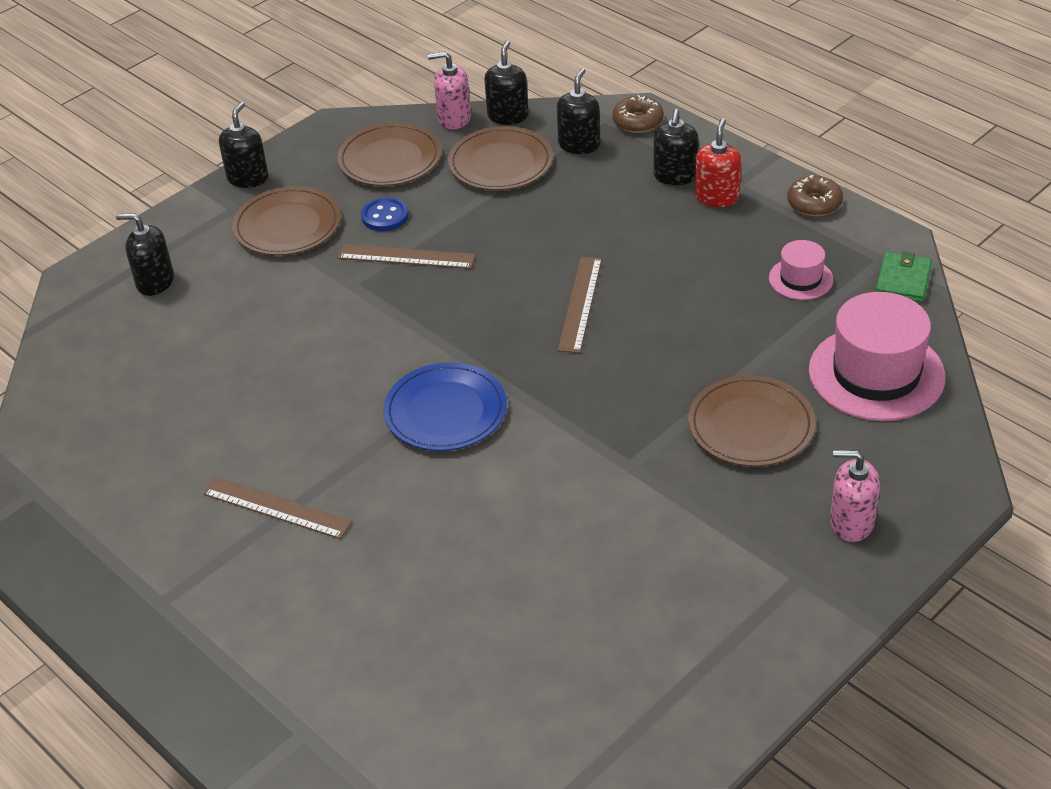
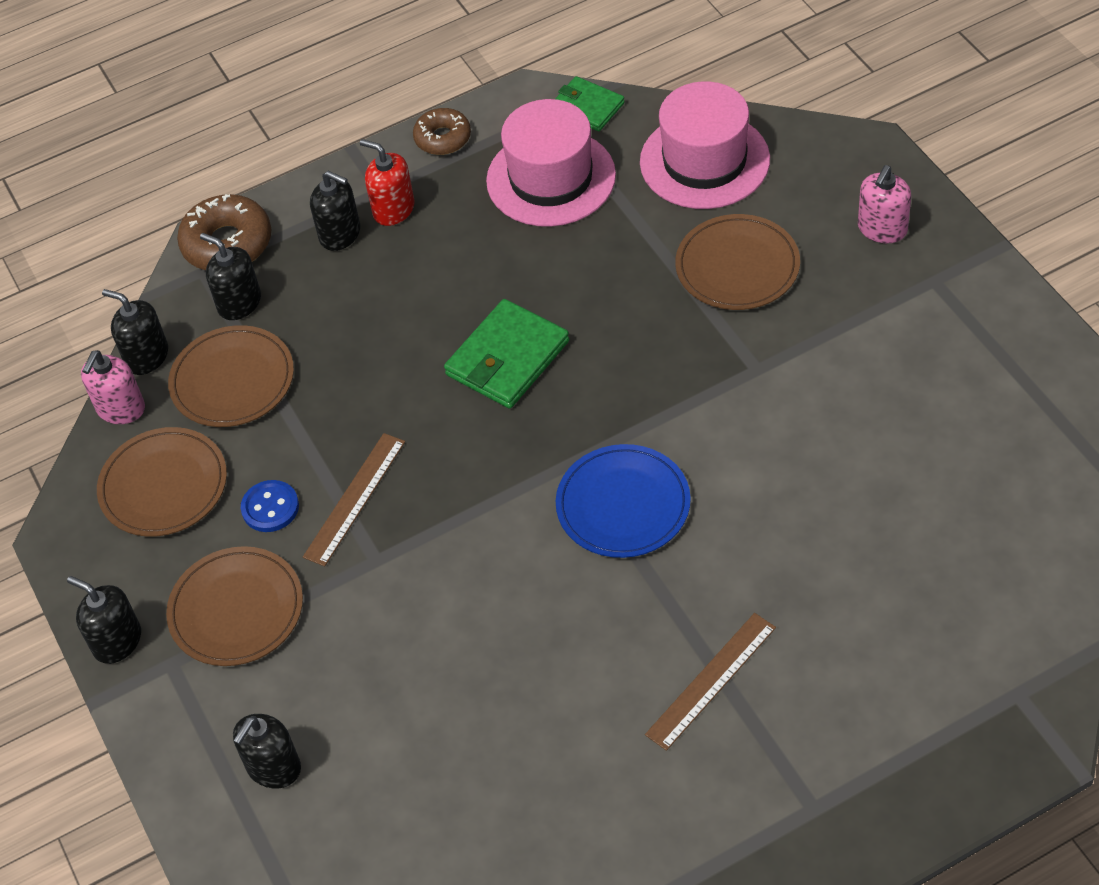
camera: 70 degrees left, 10 degrees up
brown ruler [558,257,602,353] -> green wallet [444,299,569,409]
brown donut [612,95,664,133] -> brown donut [177,194,271,270], size x1.56
pink hat [769,240,834,300] -> pink hat [486,99,616,227], size x1.97

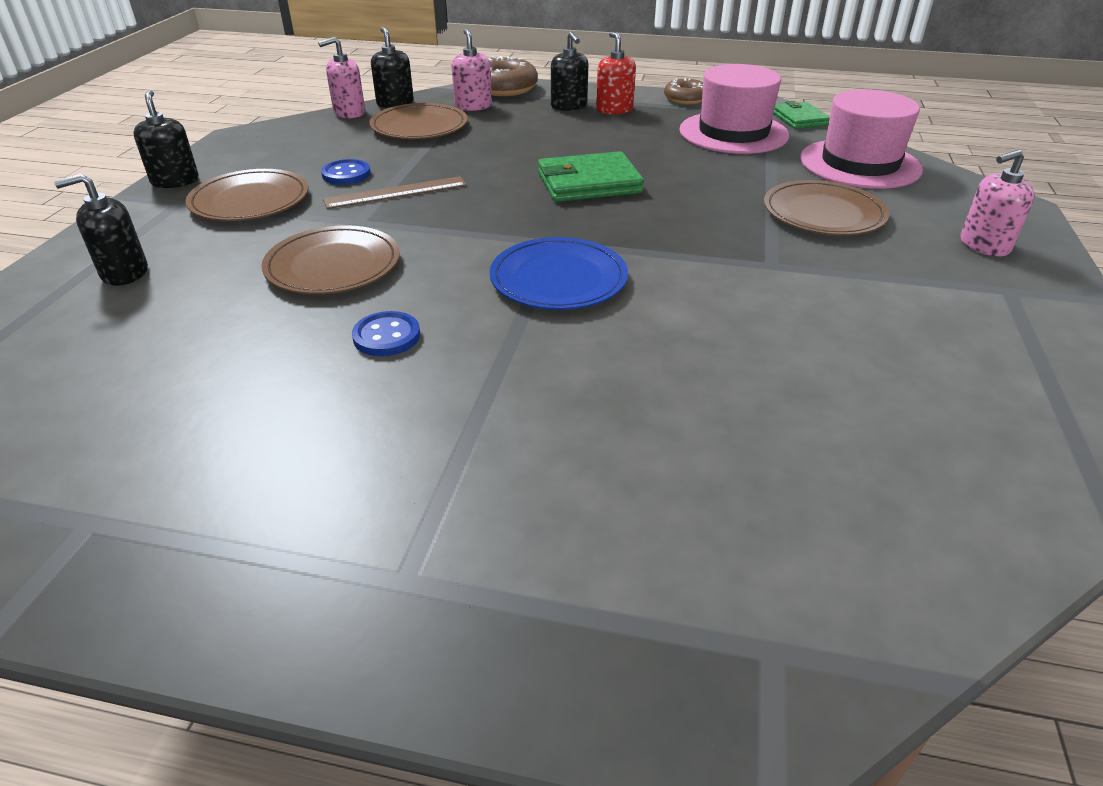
camera: 35 degrees right, 15 degrees down
brown plate [97,427,227,537] -> brown plate moved to [261,225,400,294]
black soap dispenser [200,233,261,320] -> pink soap dispenser [451,29,492,111]
brown ruler [645,613,776,751] -> none
none -> blue button [352,311,420,356]

